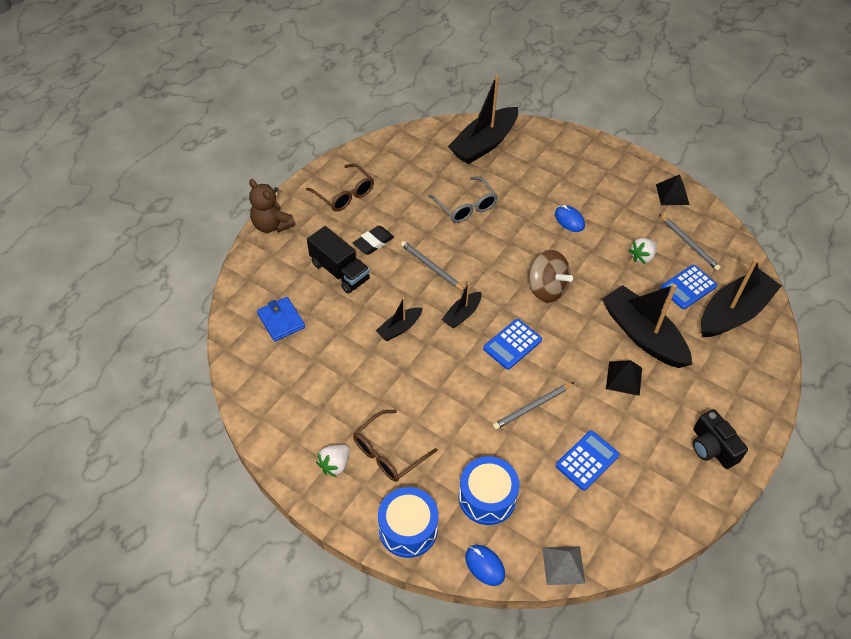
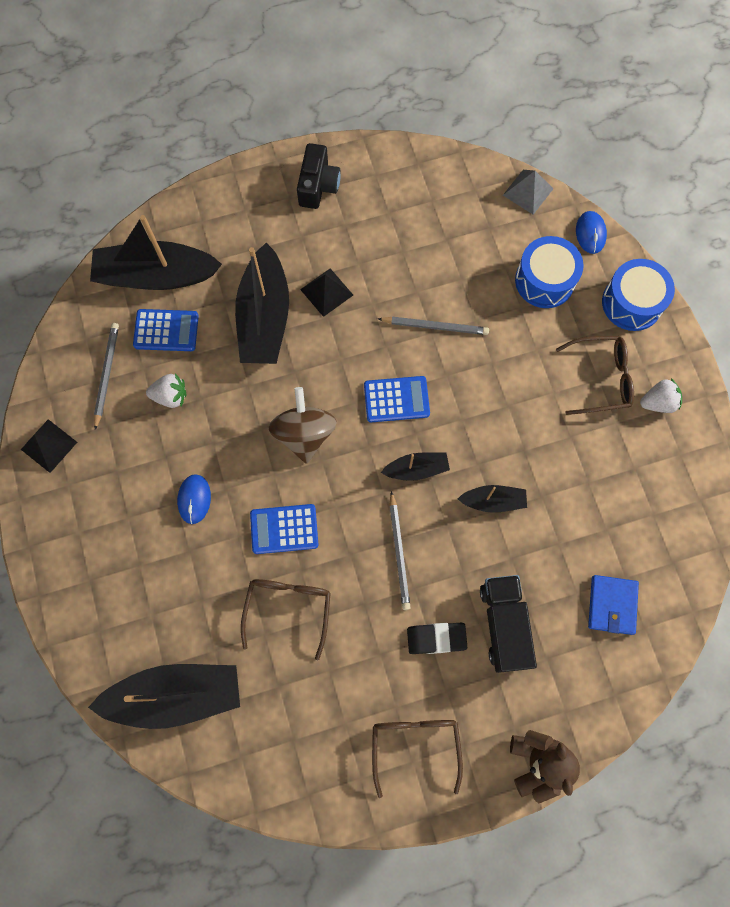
camera: 140 degrees left, 20 degrees up
grey glasses [429,177,498,223] -> brown glasses [241,579,331,660]
blue calculator [556,431,619,491] -> blue calculator moved to [250,504,319,554]

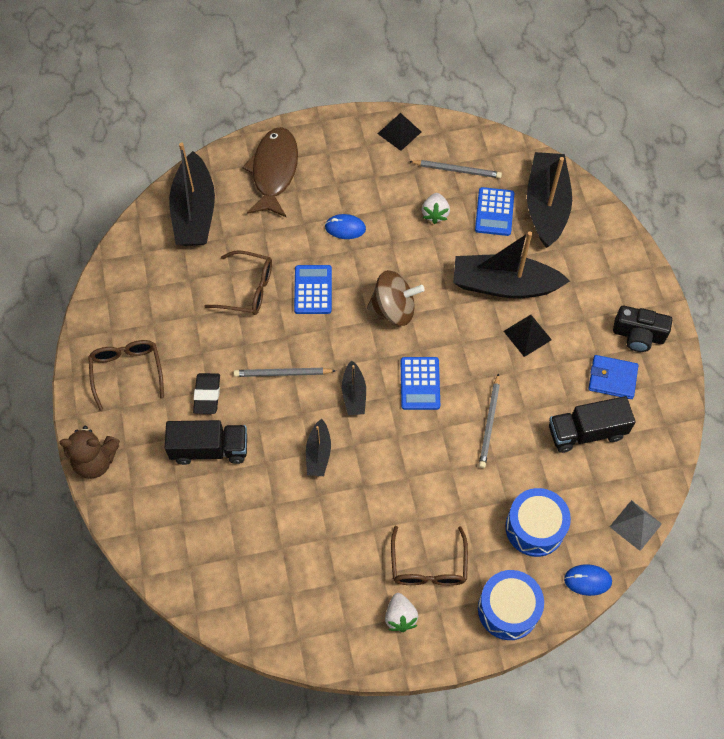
camera: 95 degrees right, 10 degrees down
brown glasses [372,720,463,798] -> brown glasses turned 105 degrees counterclockwise [88,340,164,411]
blue wallet [588,575,639,635] -> blue wallet moved to [589,355,639,399]
none -> brown fish [242,127,298,217]
none -> black truck [549,396,636,453]

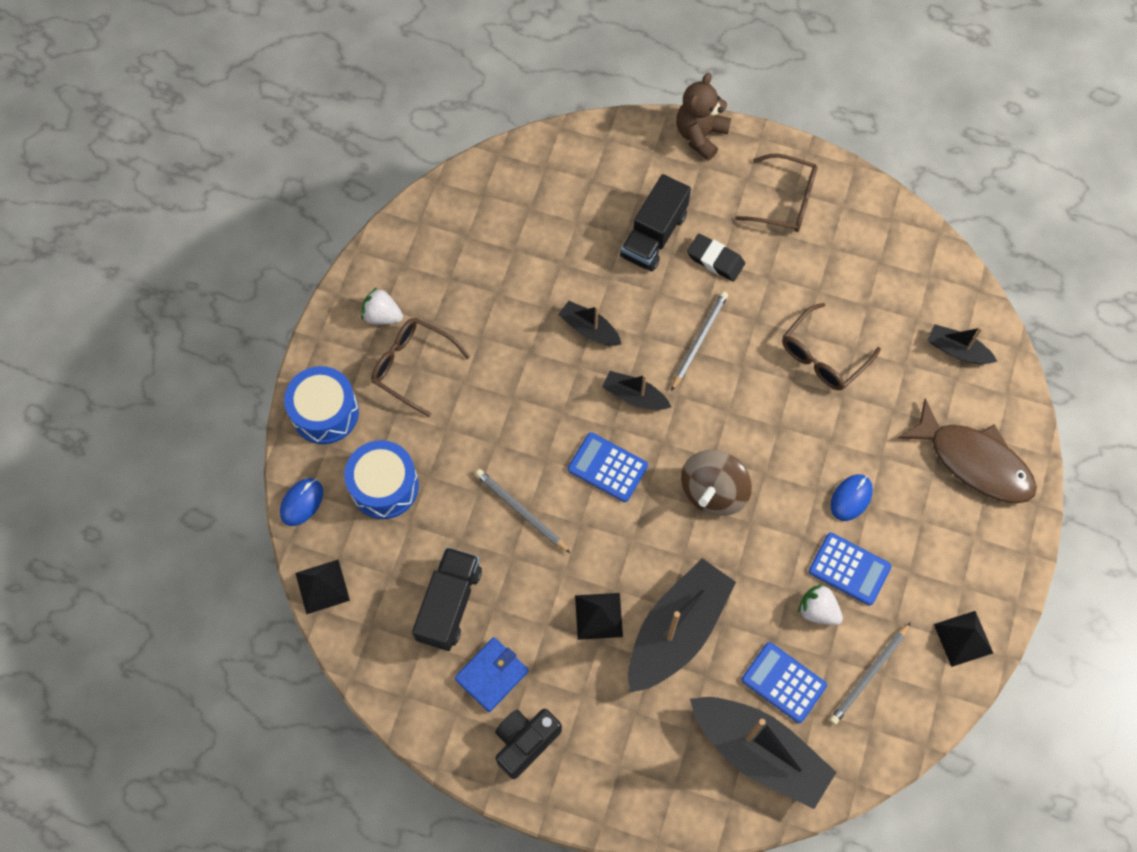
camera: 120 degrees right, 5 degrees up
black boat [169,142,215,246] -> black boat [927,324,997,364], size x0.50
blue calculator [294,265,332,314] -> blue calculator moved to [809,533,892,605]
grey pyramid [610,500,662,551] -> black pyramid [295,560,350,615]

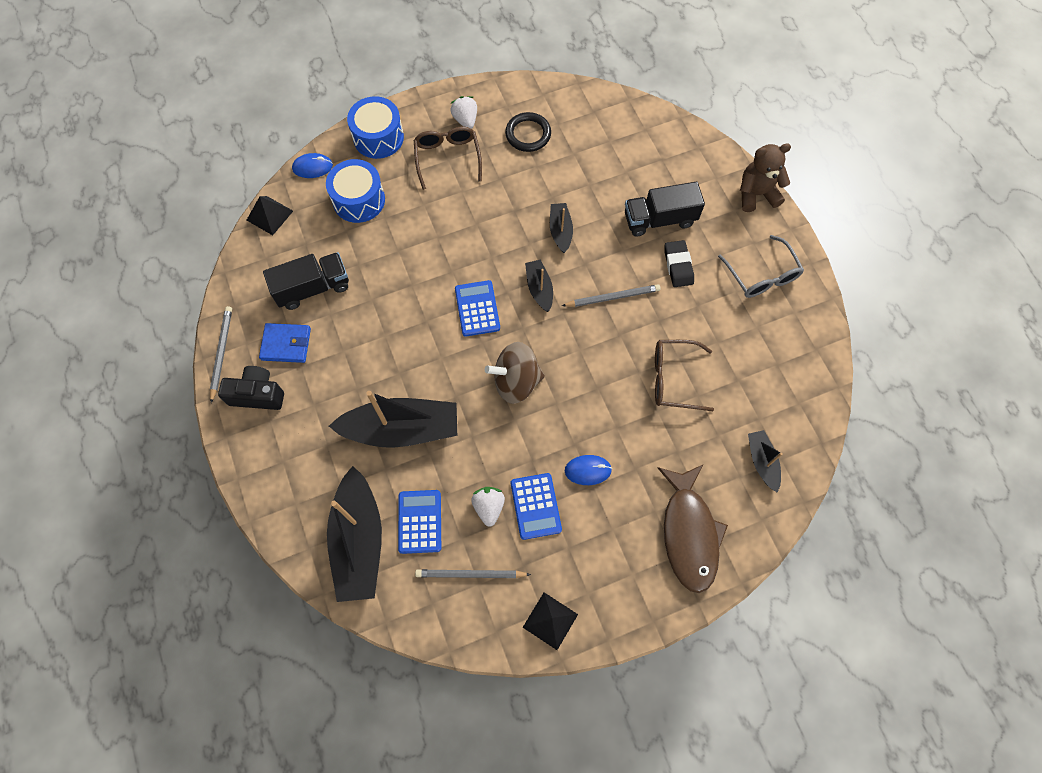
camera: 50 degrees right, 0 degrees up
grey pencil [475,469,570,553] -> grey pencil moved to [210,306,232,403]
black pyramid [575,593,623,640] -> none
brown glasses [735,154,818,232] -> grey glasses [718,235,804,298]
none -> black ring [505,112,551,152]

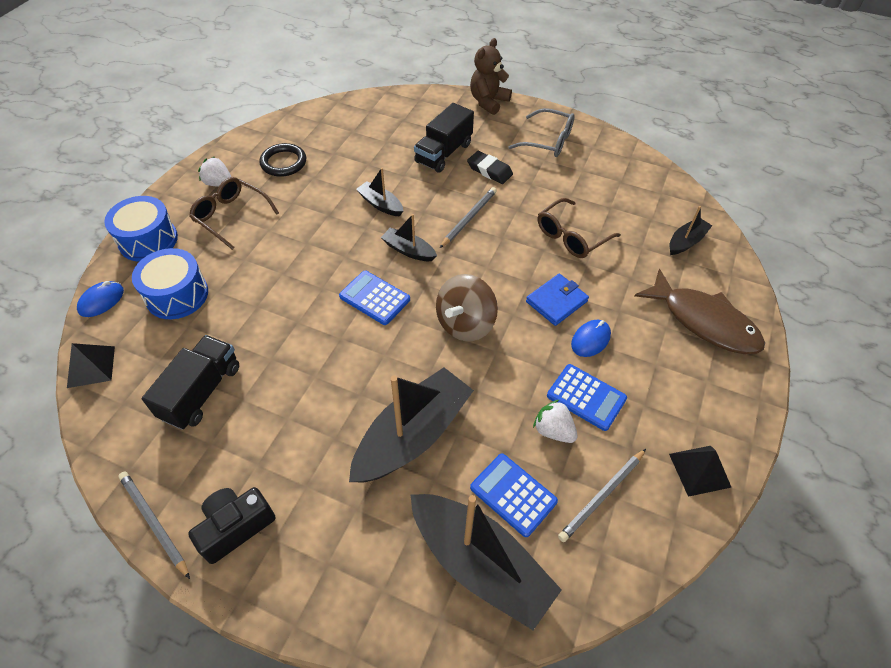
camera: 45 degrees left, 15 degrees down
blue wallet [259,323,311,363] -> blue wallet moved to [526,274,589,326]
black boat [748,430,783,492] -> black boat turned 105 degrees clockwise [669,206,712,255]

